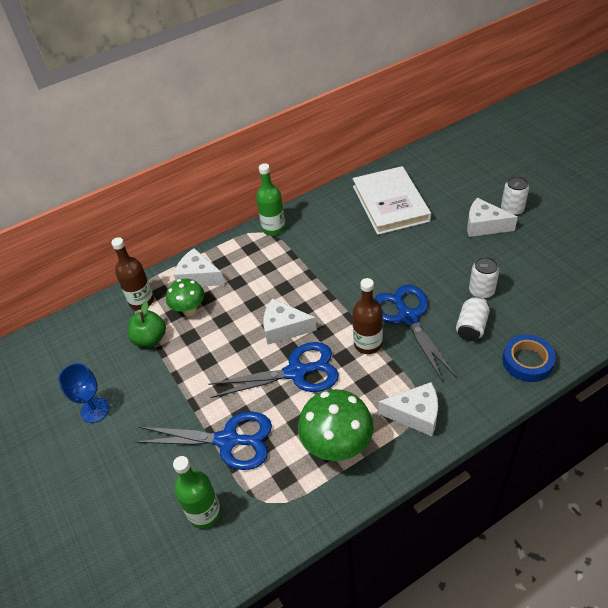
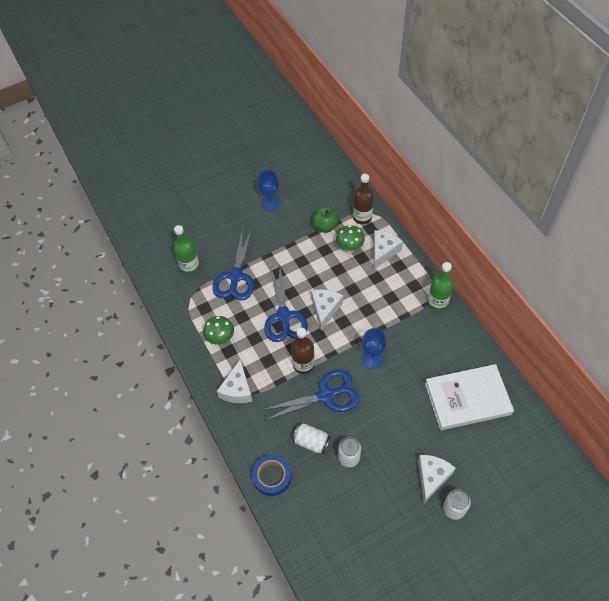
camera: 90 degrees right, 10 degrees up
green mushroom [298,389,374,461] -> green mushroom [203,316,234,345], size x0.63
none -> blue goblet [362,328,387,369]

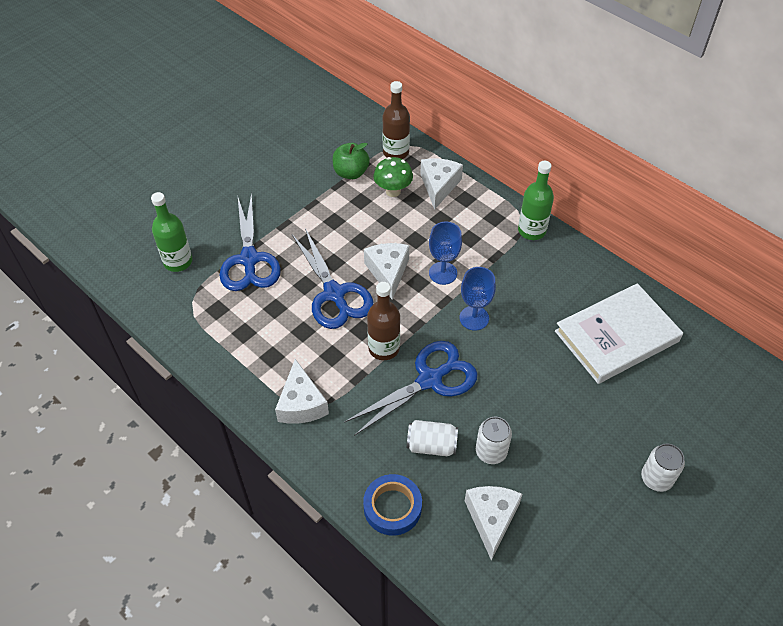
camera: 20 degrees left, 5 degrees down
green mushroom [203,316,234,345] -> none
blue goblet [258,170,280,210] -> blue goblet moved to [429,222,462,285]
white cheese [418,455,456,503] -> white cheese moved to [465,486,523,561]

